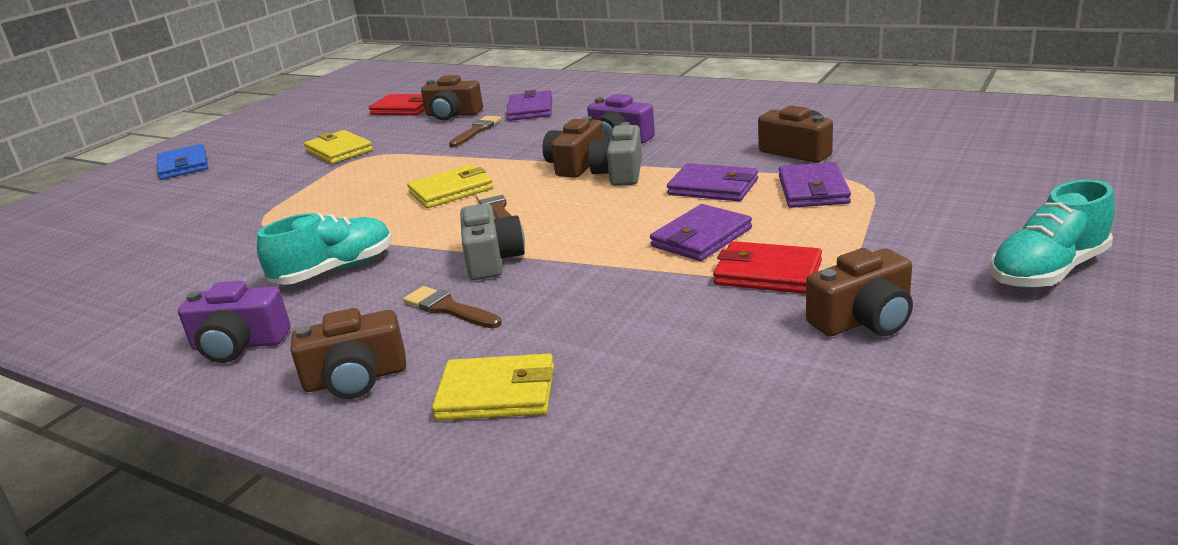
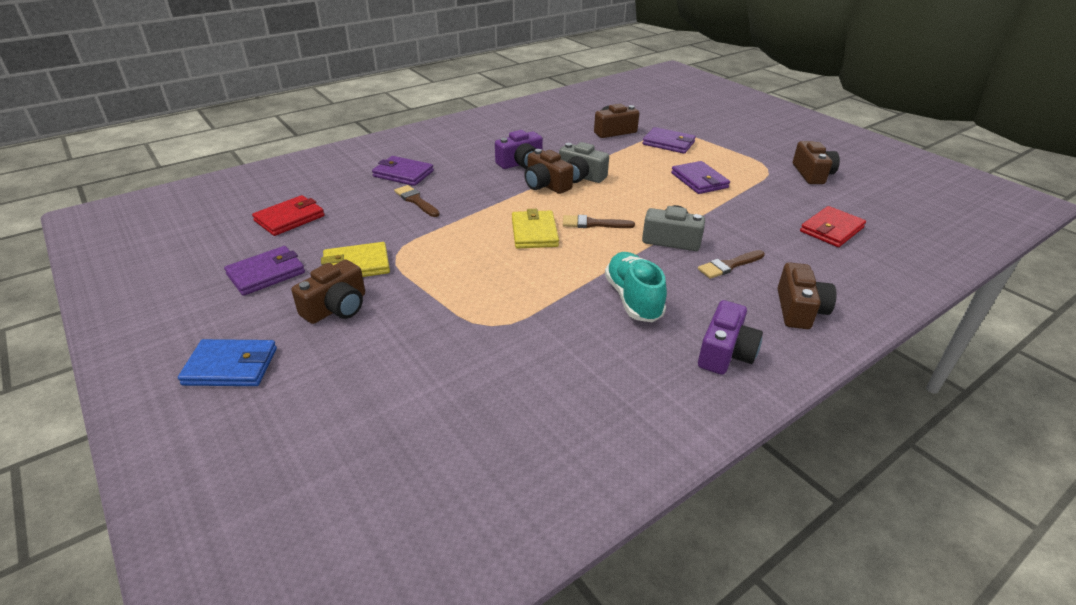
camera: 70 degrees left, 10 degrees up
brown camera [421,75,483,121] -> brown camera moved to [291,260,365,324]
yellow wallet [432,354,554,420] -> none
purple wallet [667,163,758,201] -> purple wallet moved to [224,246,305,296]
red wallet [713,241,822,294] -> red wallet moved to [800,206,866,247]
turquoise shoe [990,180,1115,288] -> none

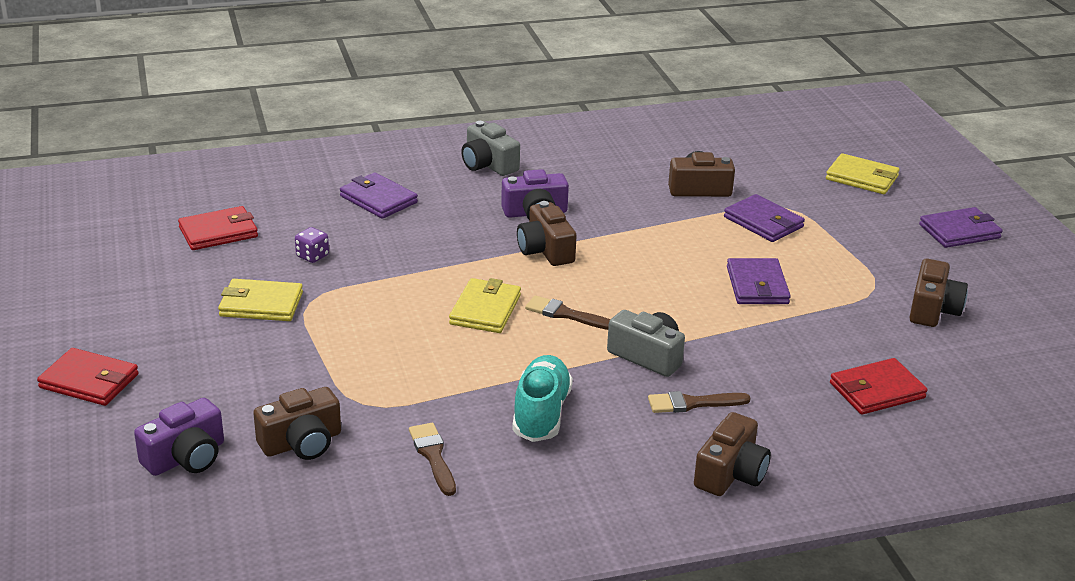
camera: 20 degrees right, 5 degrees down
blue wallet [178,339,277,386] -> red wallet [37,348,139,406]
purple wallet [224,246,305,296] -> purple wallet moved to [919,207,1003,248]
brown camera [291,260,365,324] -> brown camera moved to [253,387,341,460]
brown brush [394,185,440,217] -> brown brush moved to [409,423,456,496]
grey camera [559,142,609,183] -> grey camera moved to [461,121,520,176]
purple camera [698,300,763,375] -> purple camera moved to [134,398,224,476]
none -> purple dice [295,227,329,263]
none -> yellow wallet [826,153,900,194]

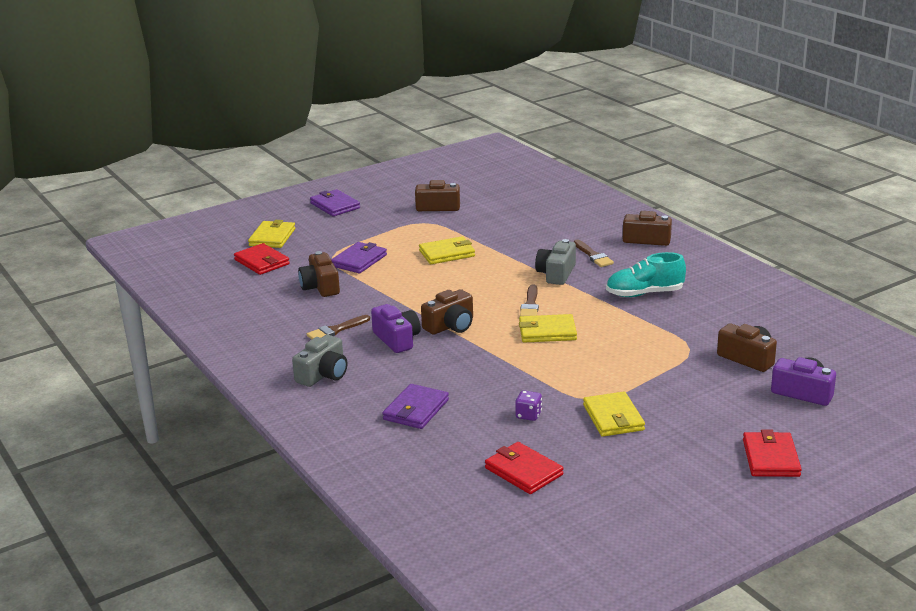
camera: 105 degrees left, 5 degrees down
brown brush [409,423,456,496] -> brown brush moved to [307,315,370,339]
purple wallet [727,258,791,304] -> yellow wallet [419,236,475,264]
red wallet [830,358,928,415] -> red wallet moved to [234,243,290,275]

